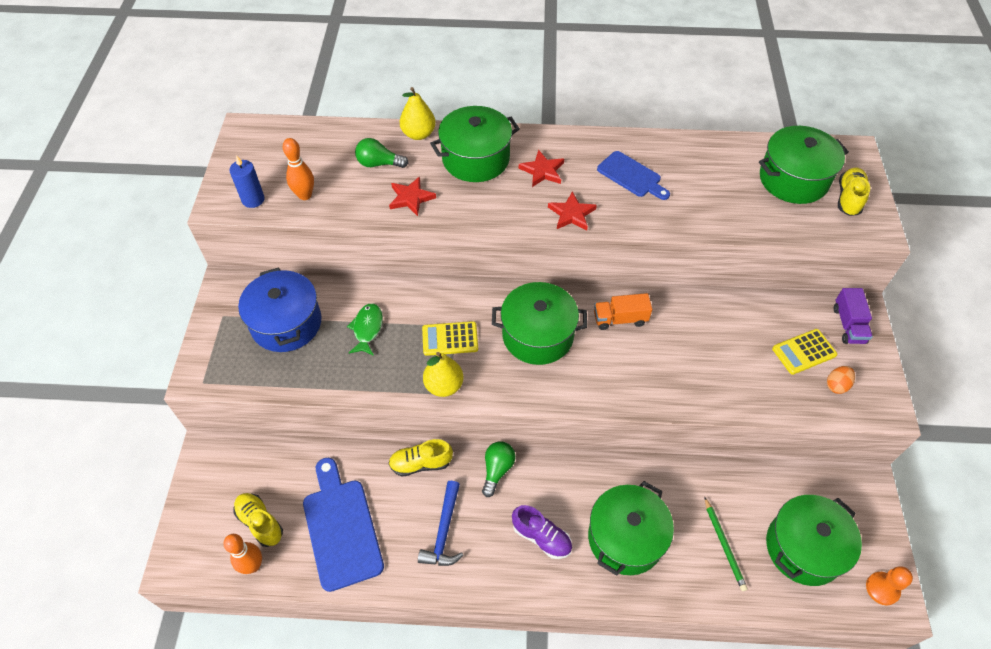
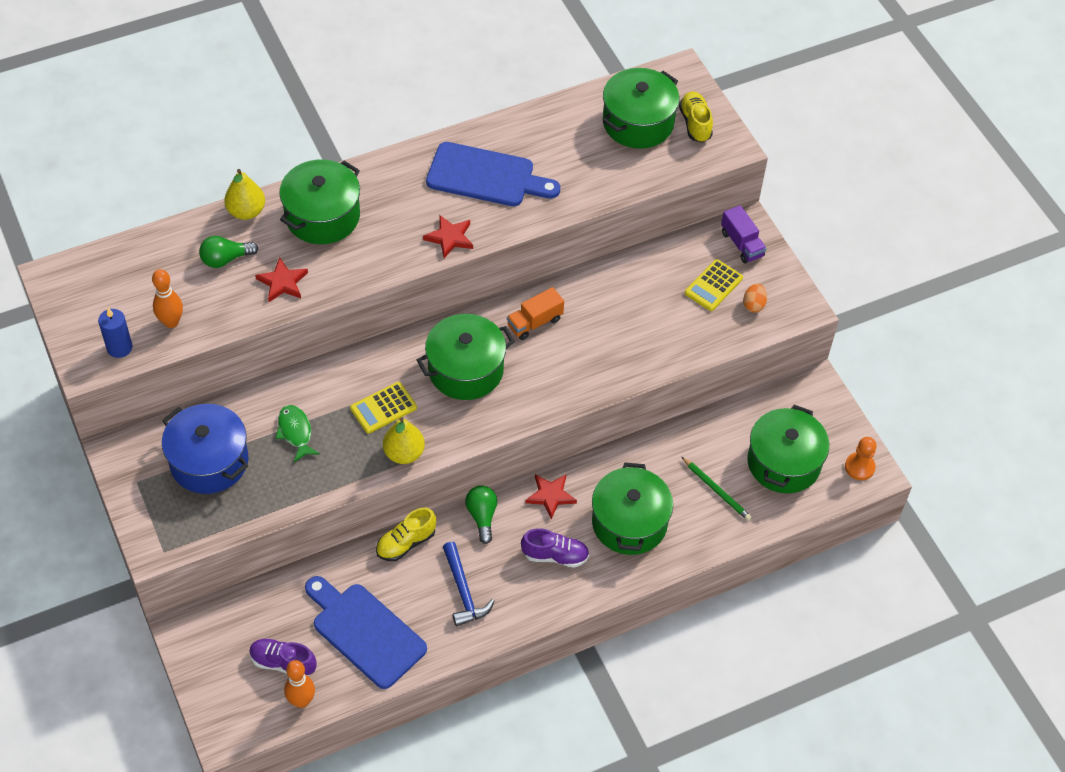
camera: 30 degrees left, 0 degrees up
yellow shoe [233,493,283,547] -> purple shoe [249,638,317,676]
red star [519,150,564,187] -> red star moved to [525,474,577,519]
blue cutting board [597,151,670,200] -> blue cutting board [426,142,560,206], size x1.60

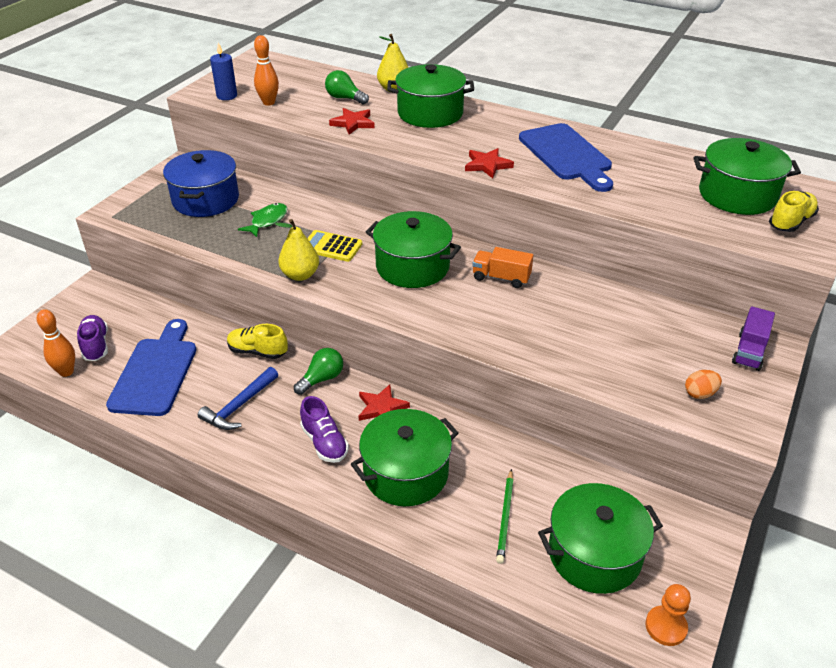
camera: 55 degrees right, 15 degrees down
yellow calculator [685,259,743,311] -> none

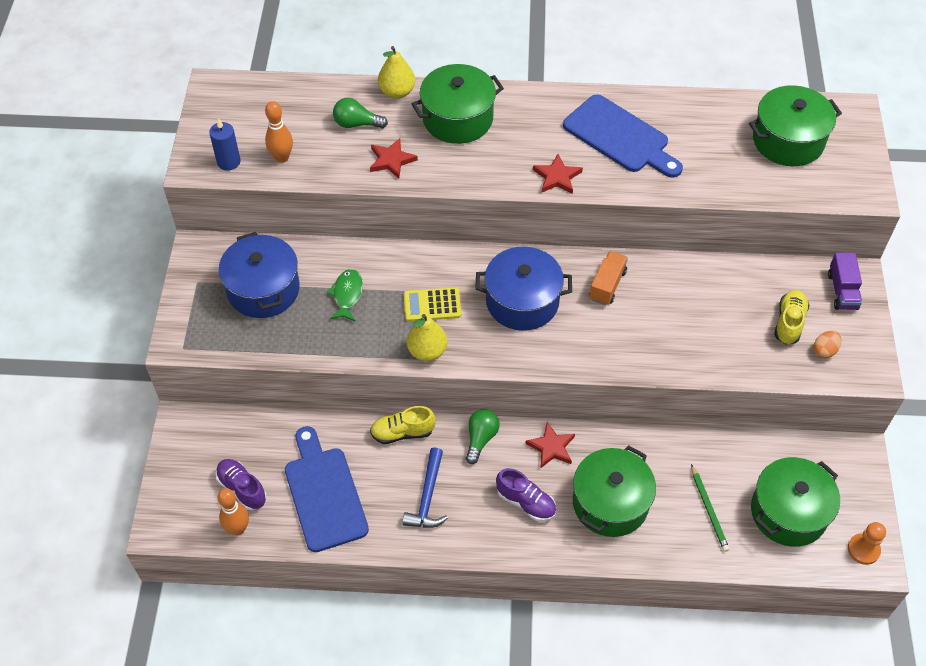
camera: 25 degrees left, 15 degrees up
green pot [366,211,461,288] -> blue pot [475,247,572,331]
orange truck [472,247,533,288] -> orange truck turned 120 degrees clockwise [589,251,628,305]
yellow shoe [769,191,819,232] -> yellow shoe moved to [774,290,809,344]

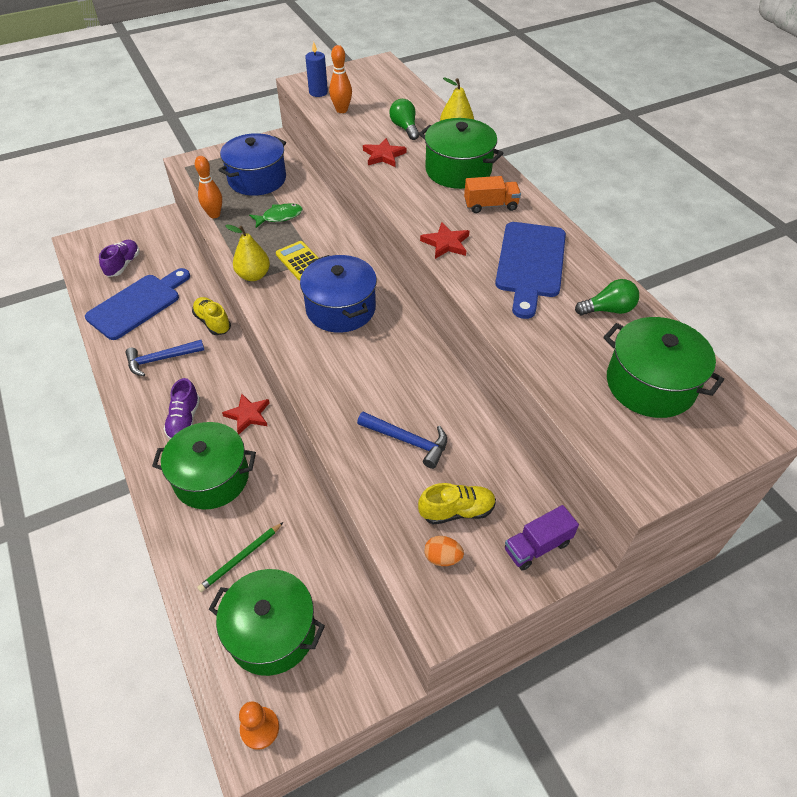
camera: 60 degrees right, 5 degrees down
orange bowling pin [218,488,249,535] -> orange bowling pin moved to [195,156,222,218]
green light bulb [466,409,499,464] -> green light bulb moved to [575,279,639,315]
orange truck [589,251,628,305] -> orange truck moved to [464,176,521,213]
none -> blue hammer [357,412,447,469]

